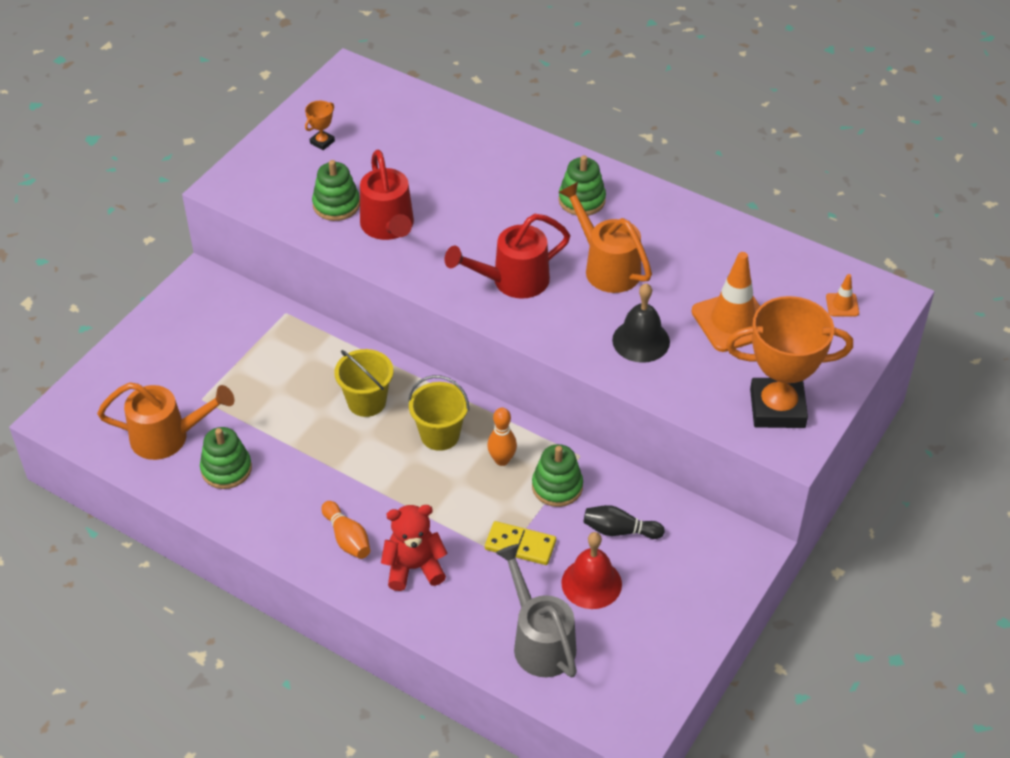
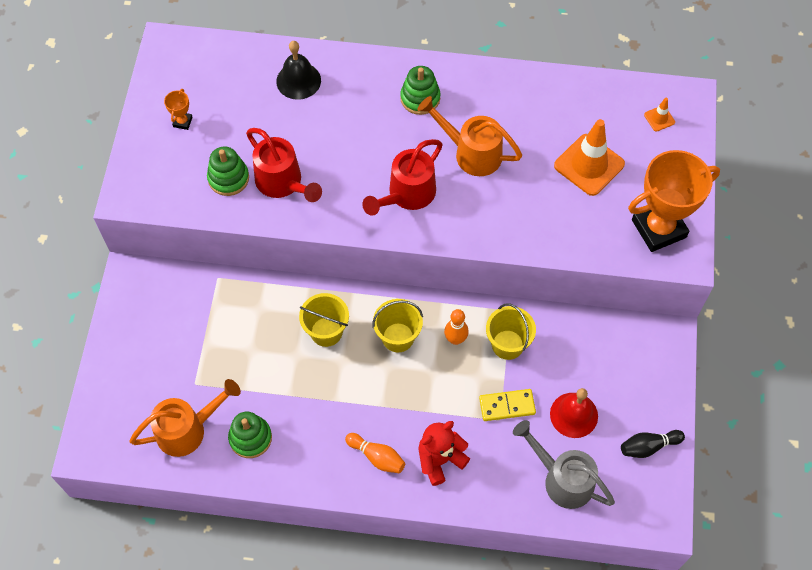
camera: 25 degrees left, 15 degrees up
green stacking toy [532,444,583,507] -> yellow bucket [486,303,536,360]
black bowling pin [583,505,665,539] -> black bowling pin moved to [621,430,685,458]
black bell [612,283,670,363] -> black bell moved to [276,41,321,100]

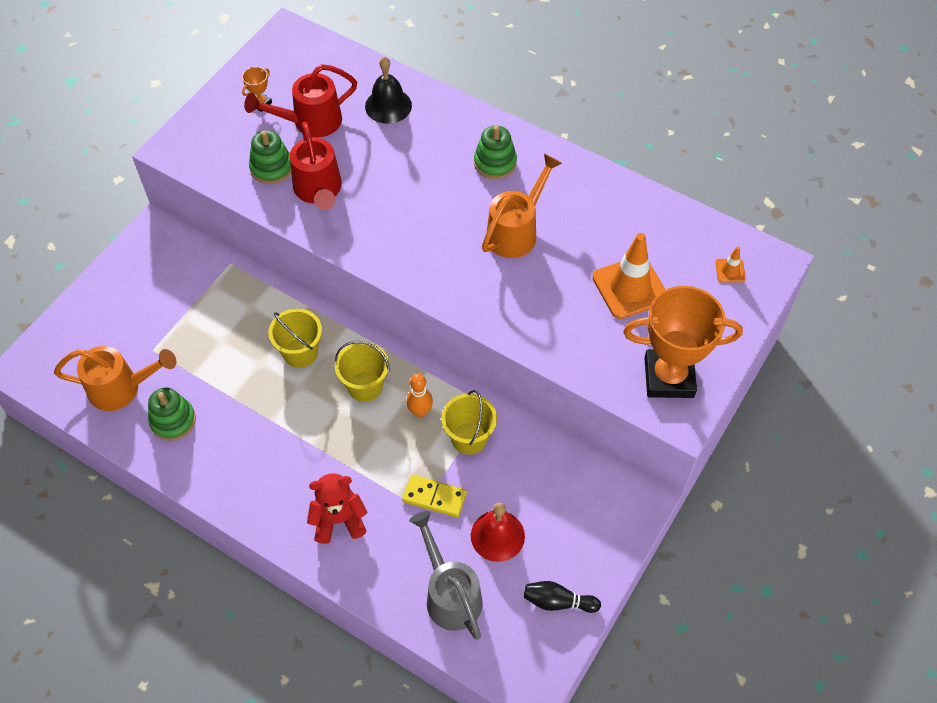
camera: 25 degrees right, 5 degrees down
orange bowling pin [345,433,405,473] -> none
red watering can [362,139,443,216] -> red watering can moved to [244,64,357,138]
orange watering can [418,96,522,176] -> orange watering can turned 75 degrees clockwise [482,154,562,258]

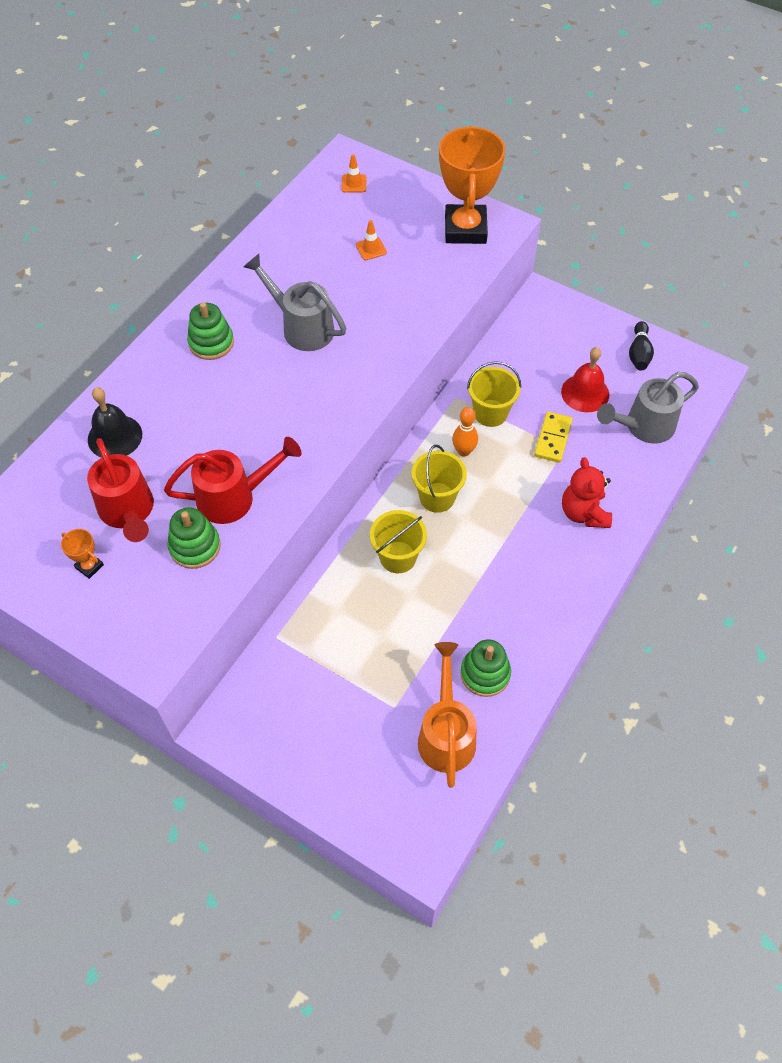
camera: 90 degrees left, 0 degrees up
orange watering can [482,154,562,258] -> grey watering can [243,254,346,351]
orange traffic cone [592,233,666,319] -> orange traffic cone [356,220,387,260], size x0.46

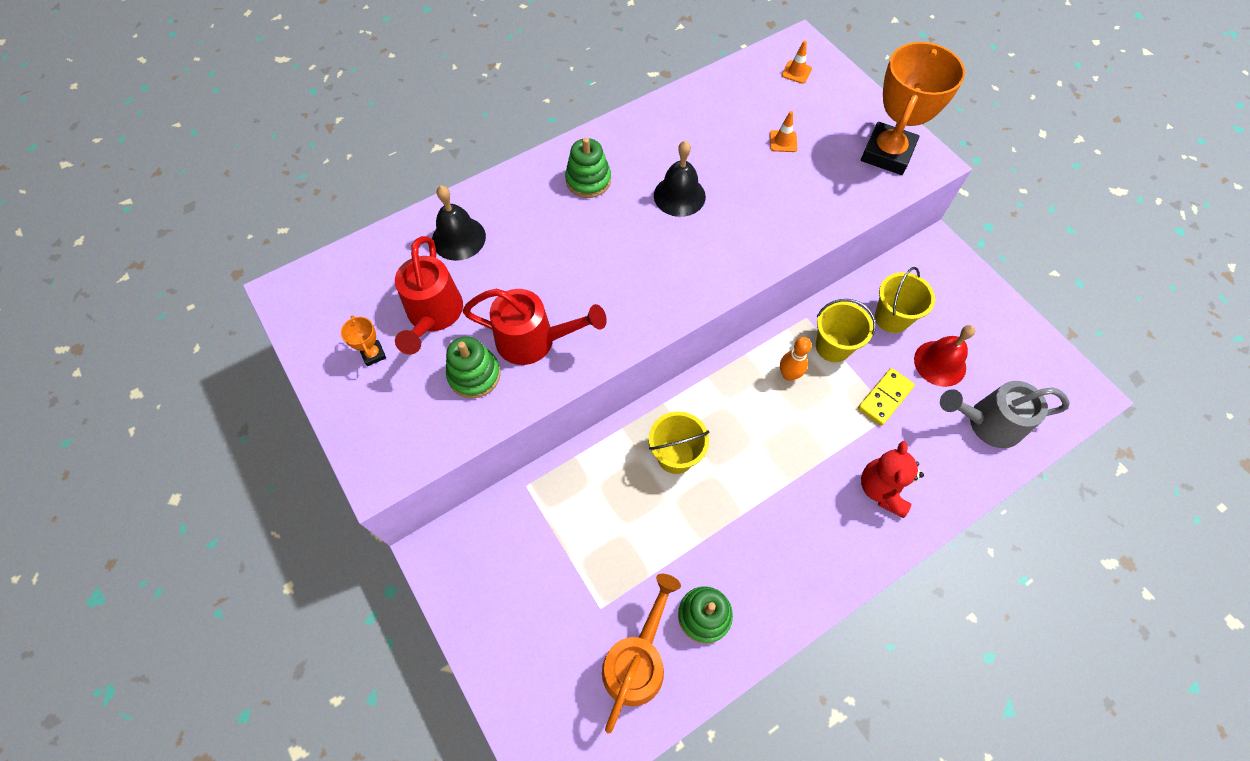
camera: 25 degrees right, 5 degrees up
grey watering can [243,254,346,351] -> black bell [654,140,706,217]
yellow bucket [411,445,467,513] -> yellow bucket moved to [875,267,935,333]
black bowling pin [629,321,654,371] -> none

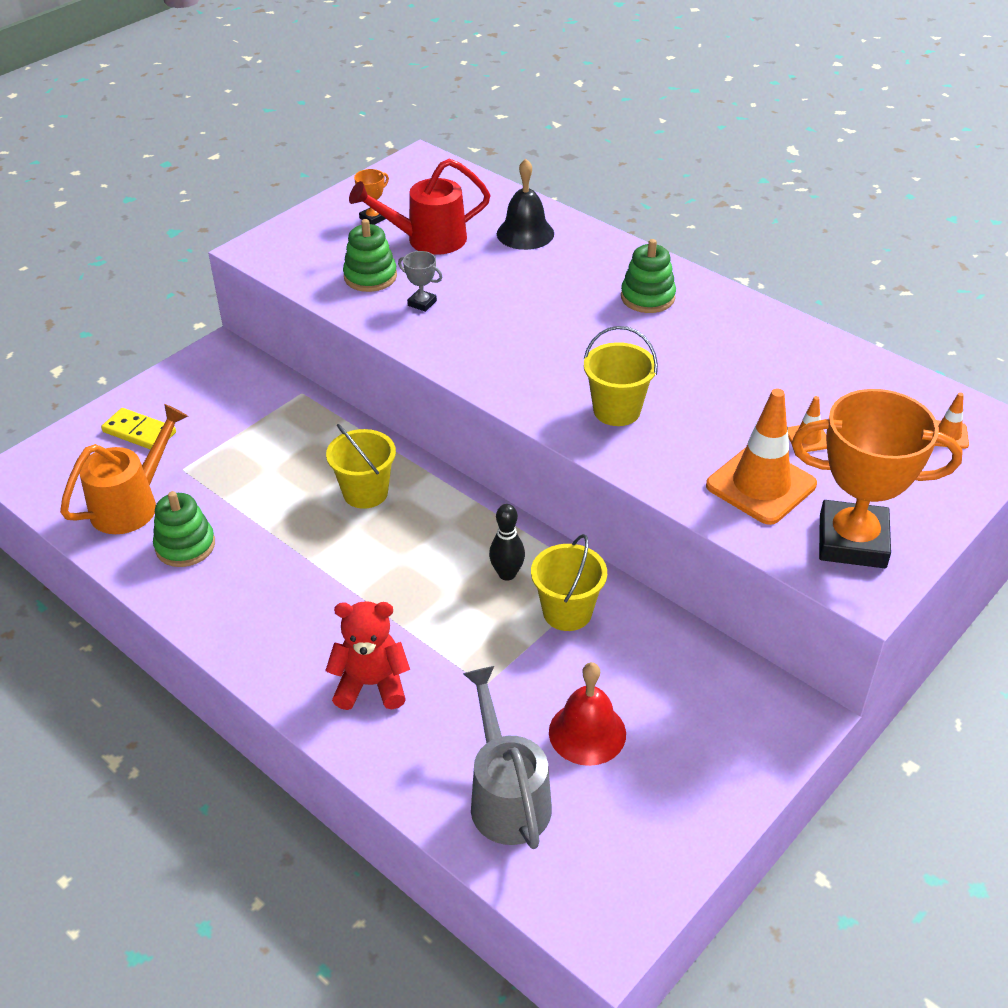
camera: 75 degrees right, 20 degrees down
red watering can [463,289,607,365] -> grey trophy [398,251,443,312]
orange watering can [602,574,681,734] -> orange watering can turned 60 degrees counterclockwise [60,404,188,534]
black bell [654,140,706,217] -> none
orange bowling pin [780,337,812,381] -> black bowling pin [489,504,525,581]
yellow domino [858,368,915,426] -> yellow domino moved to [101,408,176,450]
yellow bucket [875,267,935,333] -> yellow bucket moved to [584,326,658,426]
none -> orange traffic cone [706,388,817,525]

